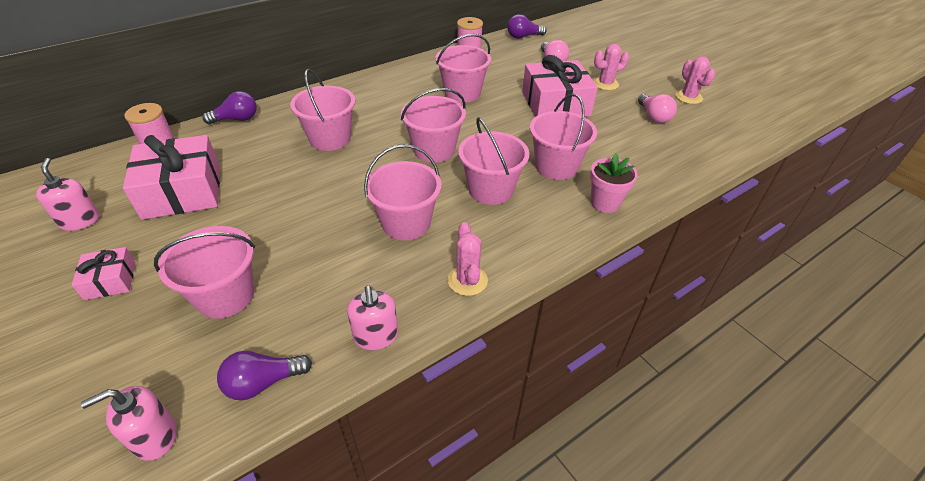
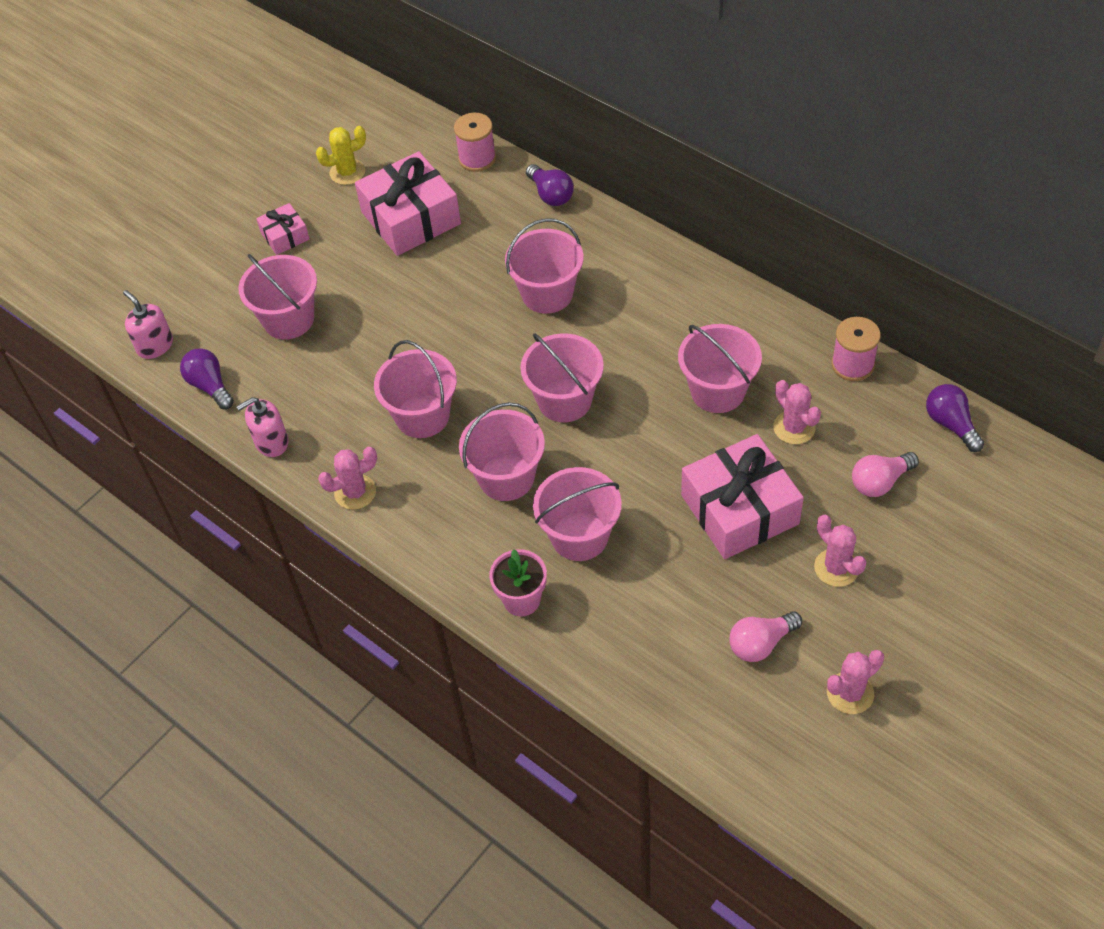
camera: 80 degrees right, 10 degrees up
pink soap dispenser [36,158,100,231] -> yellow cactus [316,126,366,185]
none -> pink cactus [773,380,821,444]

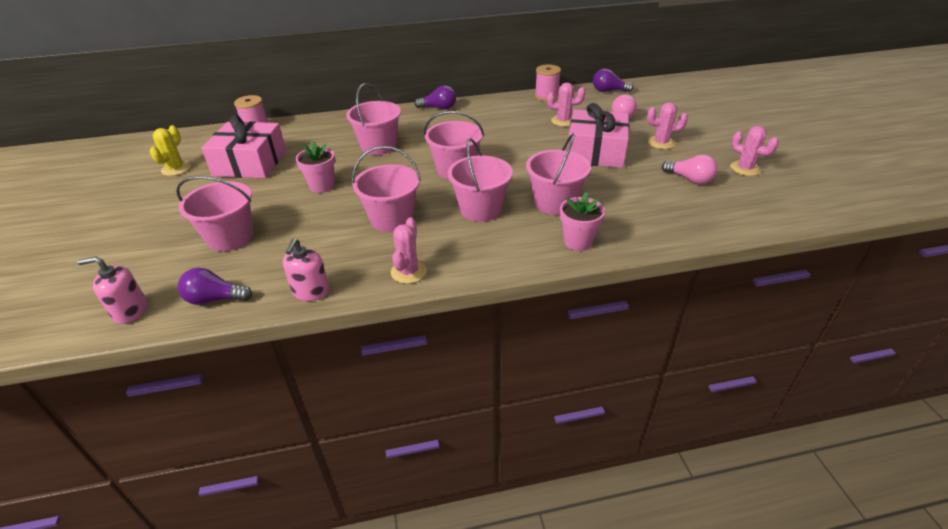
camera: 55 degrees left, 15 degrees down
pink gift [256,203,309,255] -> none
purple light bulb [526,164,574,206] -> purple light bulb moved to [414,85,456,110]
pink bucket [678,324,762,413] -> none
pink light bulb [729,611,802,662] -> pink light bulb turned 60 degrees counterclockwise [662,155,718,184]
pink cactus [827,650,884,714] -> pink cactus turned 45 degrees counterclockwise [730,126,779,176]
none -> pink flower pot [296,141,335,193]

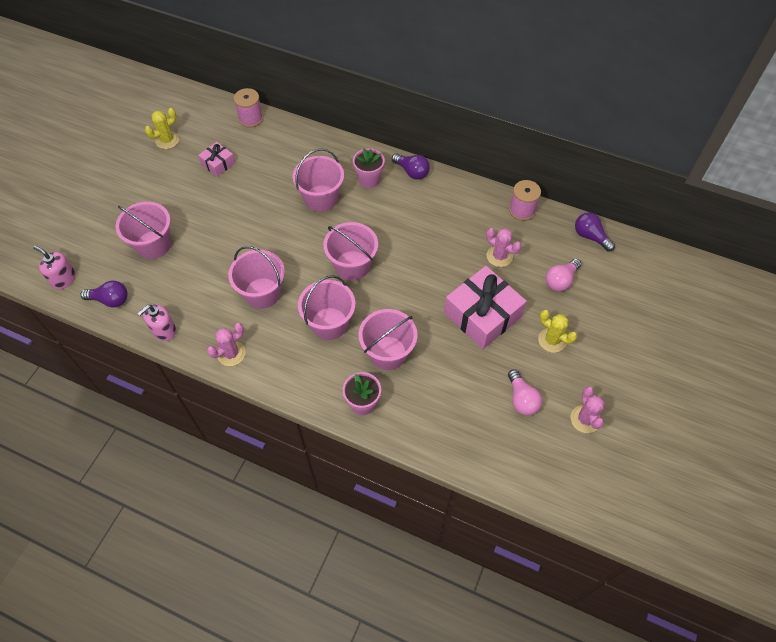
camera: 35 degrees right, 20 degrees up
purple light bulb [178,268,252,305] -> purple light bulb turned 150 degrees clockwise [81,281,128,307]
pink gift [201,115,286,178] -> pink gift [198,142,235,177], size x0.50
pink flower pot [296,141,335,193] -> pink flower pot moved to [353,148,385,188]
pink cactus [647,102,688,149] -> yellow cactus [538,310,577,353]

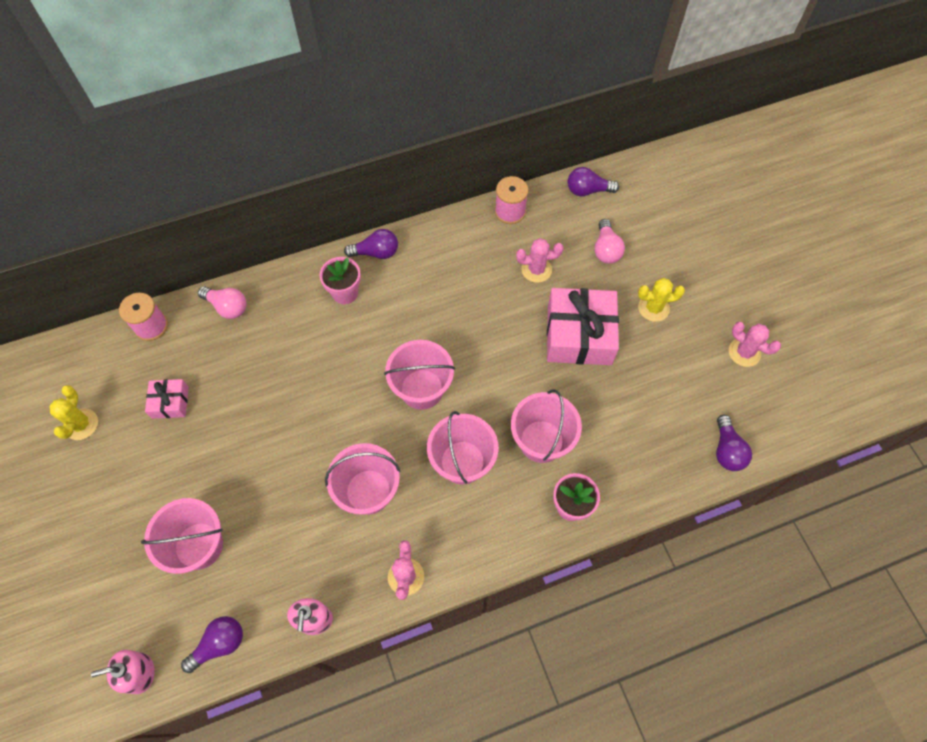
camera: 45 degrees left, 5 degrees up
pink bucket [293,148,344,212] -> none
pink light bulb [508,369,542,416] -> pink light bulb moved to [198,286,247,319]
none -> purple light bulb [716,415,752,471]

